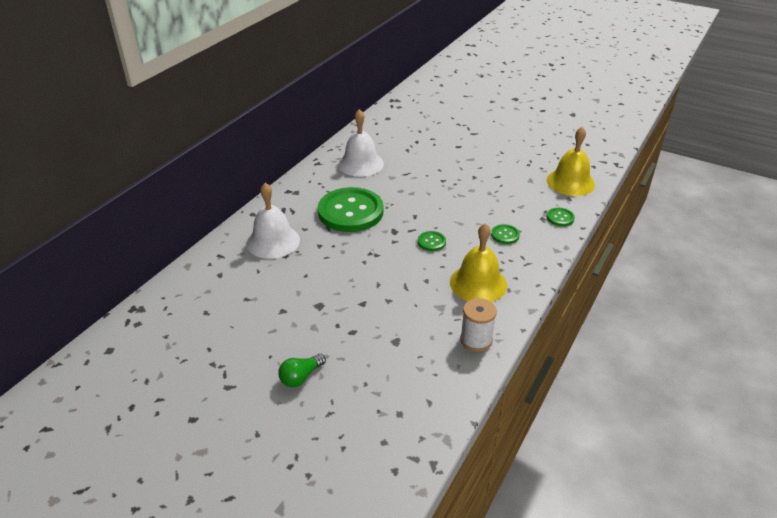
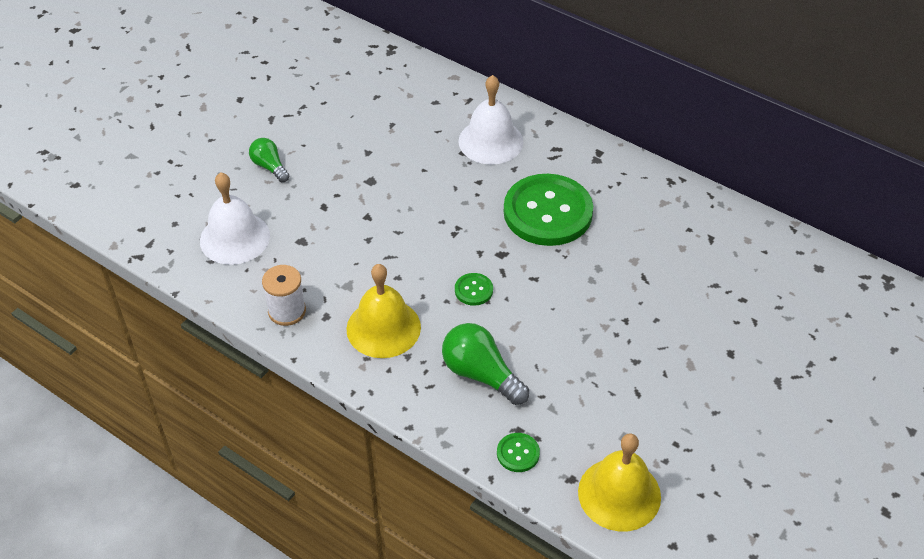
camera: 95 degrees right, 10 degrees up
white bell [338,109,384,177] -> white bell moved to [200,172,270,265]
green button [491,224,520,244] -> green light bulb [442,323,529,405]

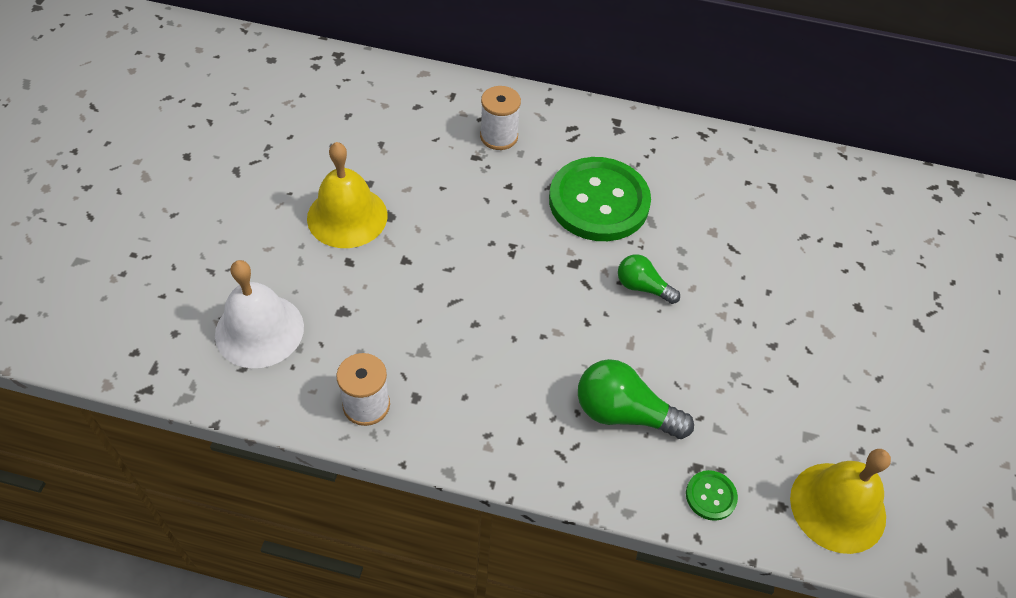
camera: 25 degrees left, 5 degrees up
green light bulb [249,138,289,182] -> green light bulb moved to [618,254,680,304]
yellow bell [346,264,421,358] -> yellow bell moved to [307,142,388,248]
green button [455,273,493,306] -> none
white bell [458,75,523,165] -> white spool [480,86,521,150]

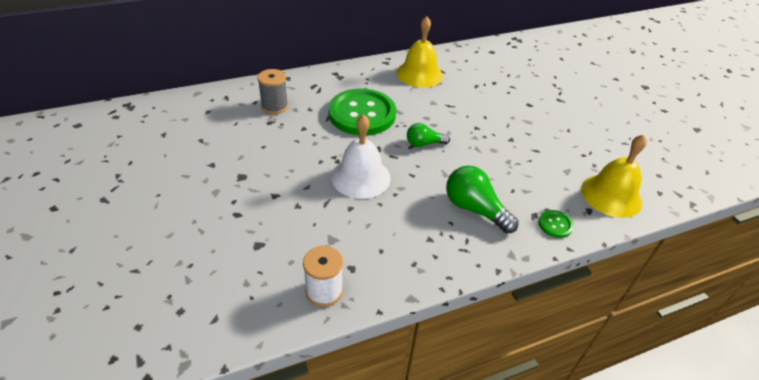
camera: 35 degrees left, 10 degrees down
white bell [215,260,304,368] -> white bell moved to [331,114,391,199]
yellow bell [307,142,388,248] -> yellow bell moved to [397,16,443,88]
white spool [480,86,521,150] -> grey spool [257,69,288,114]
green light bulb [578,359,694,439] -> green light bulb turned 60 degrees clockwise [446,166,519,234]

